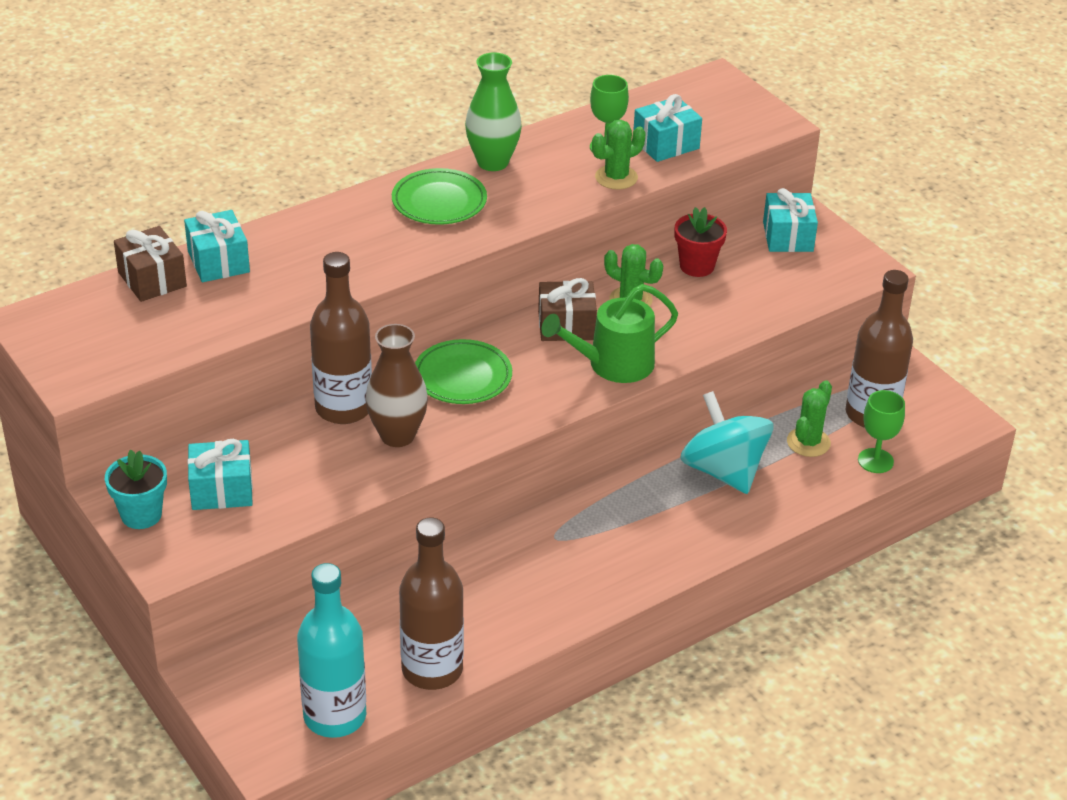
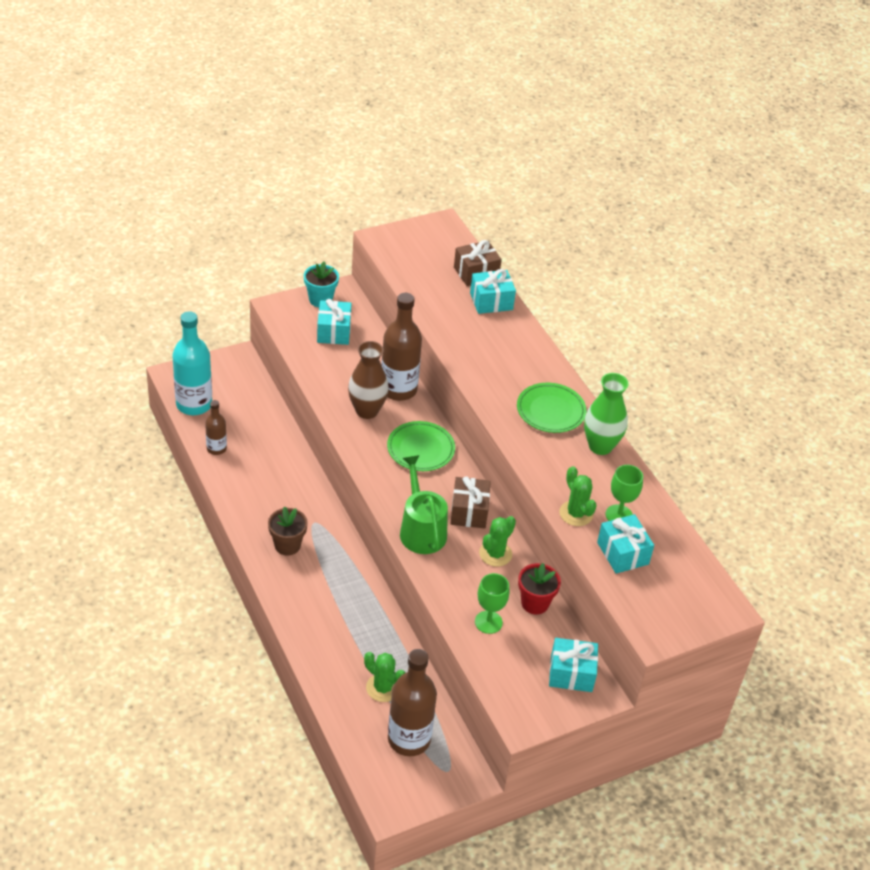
camera: 95 degrees right, 5 degrees up
brown bottle [399,517,464,690] -> brown bottle [205,400,227,455], size x0.54
turquoise spinning top [680,391,773,494] -> none
green goblet [858,390,905,473] -> green goblet moved to [475,573,510,634]
none -> brown flower pot [268,506,308,556]

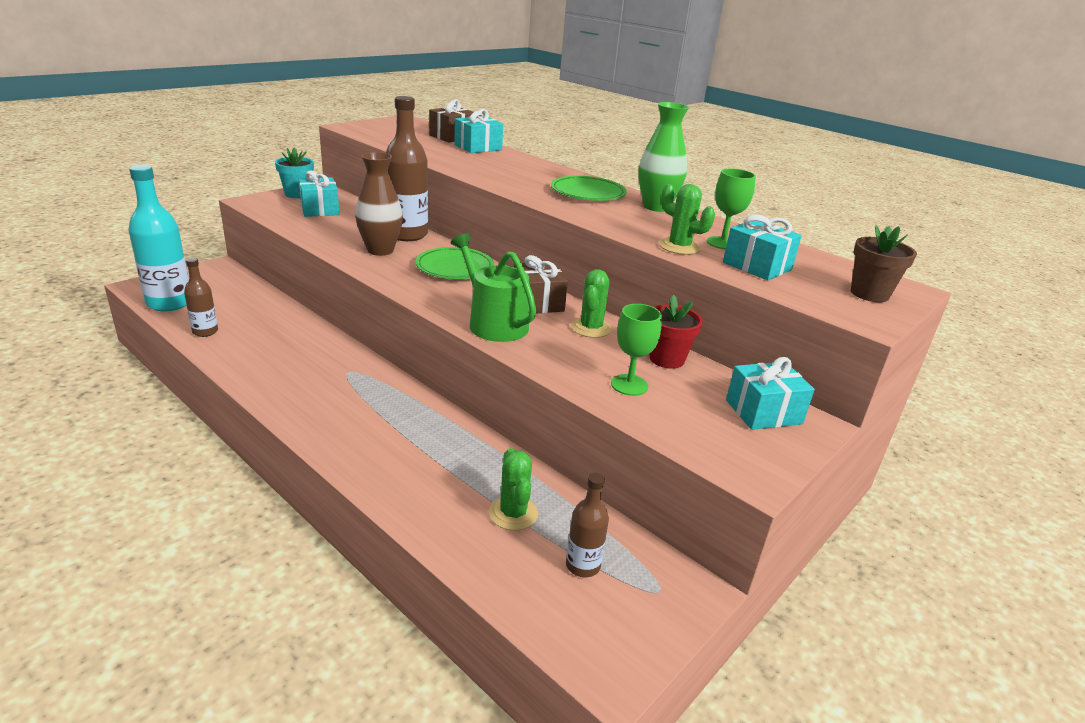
camera: 20 degrees left, 15 degrees down
brown flower pot [268,506,308,556] -> brown flower pot moved to [851,225,917,302]
green cactus [364,652,406,702] -> green cactus turned 60 degrees clockwise [489,448,538,530]
brown bottle [388,649,437,756] -> brown bottle [566,473,609,577], size x0.54

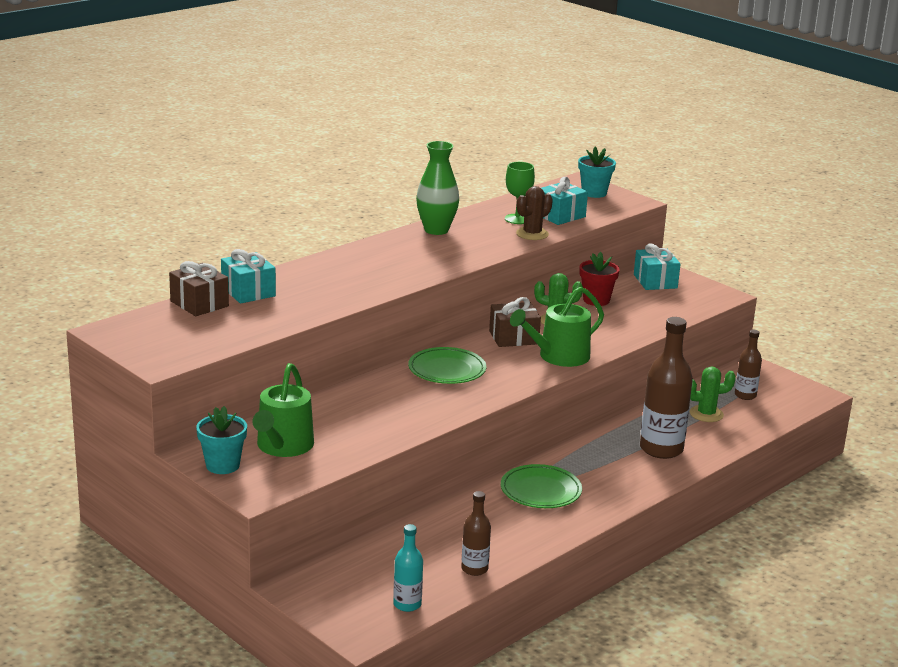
camera: 85 degrees left, 5 degrees down
turquoise bottle [128,165,189,311] -> turquoise bottle [393,524,423,612], size x0.54
turquoise gift [299,171,339,217] -> green watering can [252,363,314,457]
brown vase [355,152,403,256] -> none
brown bottle [386,96,428,241] -> brown bottle moved to [640,317,693,459]
green plate [551,176,627,201] -> green plate moved to [501,464,582,508]
green goblet [611,304,662,396] -> none
green cactus [659,184,715,255] -> brown cactus [516,186,553,240]
brown flower pot [851,225,917,302] -> turquoise flower pot [578,147,616,198]

